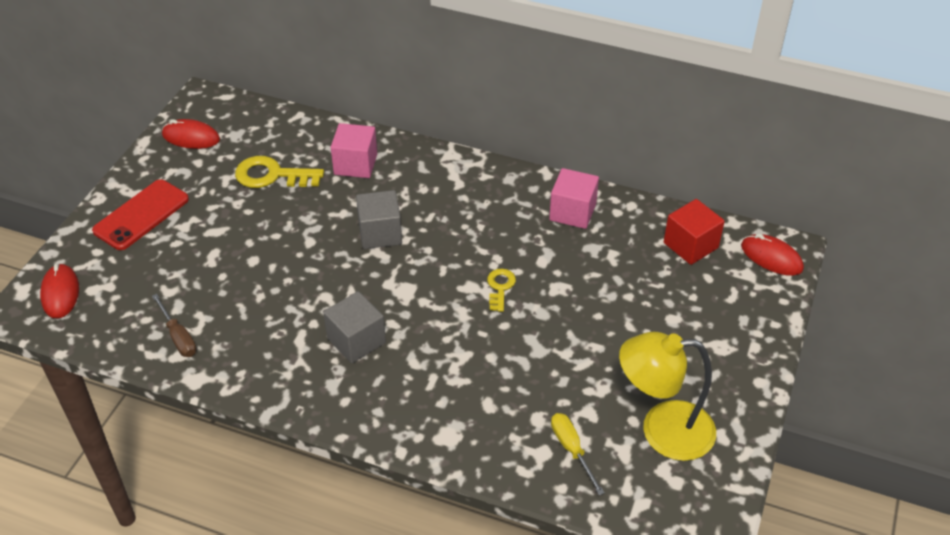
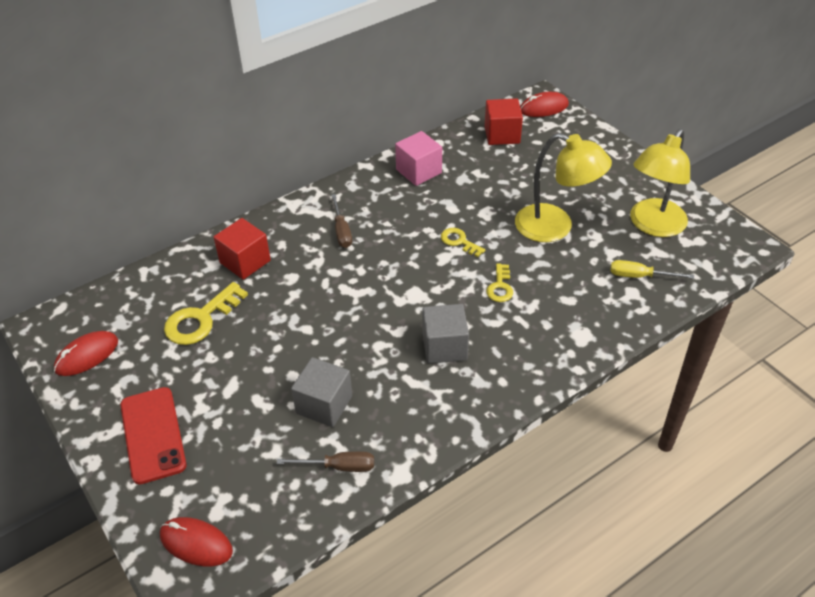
camera: 55 degrees left, 0 degrees up
pink cube [331,123,377,178] -> red cube [214,218,271,280]
grey cube [356,190,402,249] -> grey cube moved to [291,357,352,427]
none -> brown screwdriver [331,194,352,248]
none -> yellow key [486,264,513,302]
none -> yellow lamp [515,133,612,242]

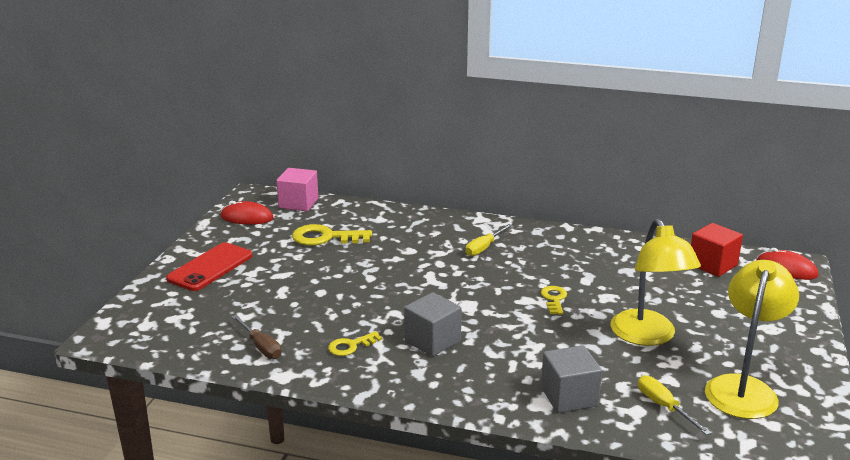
camera: 50 degrees right, 20 degrees down
red mouse [160,517,233,566] -> none
red cube [214,218,271,280] -> none
grey cube [291,357,352,427] -> grey cube moved to [541,345,602,413]
brown screwdriver [331,194,352,248] -> yellow screwdriver [466,224,512,256]
pink cube [395,131,442,186] -> pink cube moved to [276,168,319,211]
yellow key [486,264,513,302] -> yellow key moved to [328,331,382,356]
yellow lamp [630,129,690,237] -> yellow lamp turned 120 degrees clockwise [705,260,799,419]

